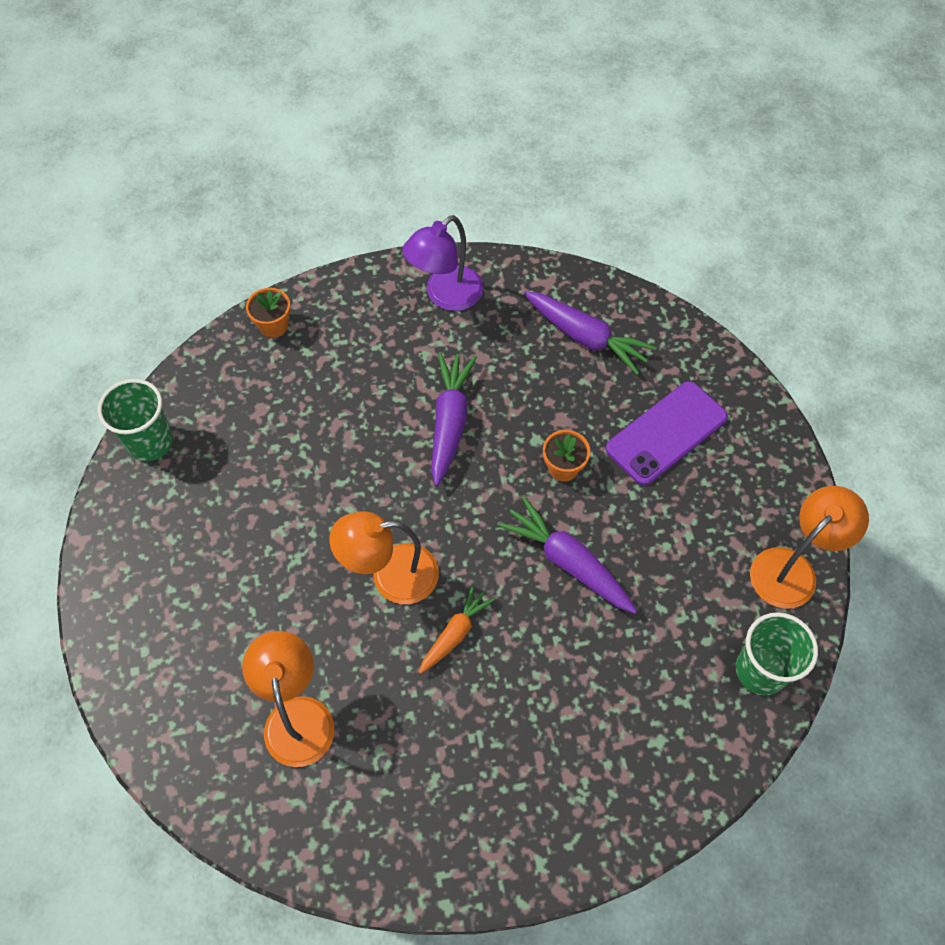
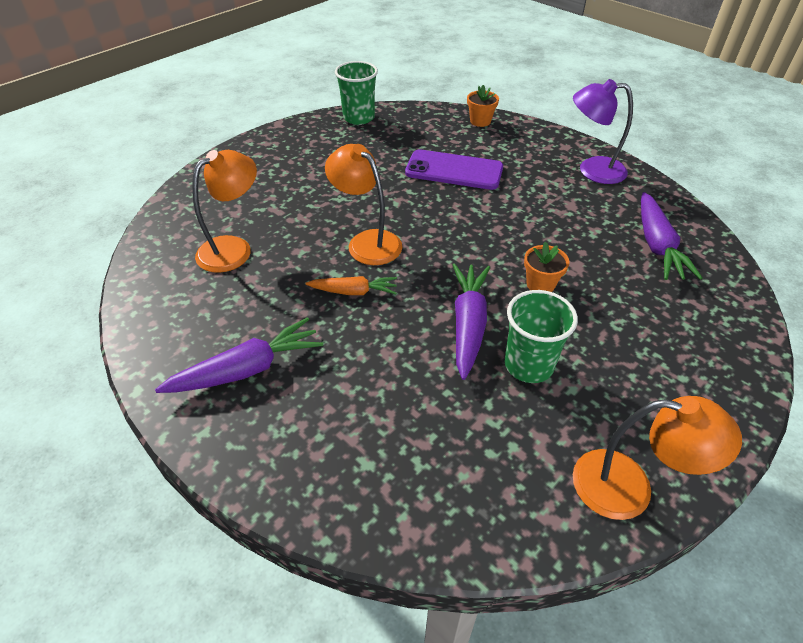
camera: 55 degrees right, 15 degrees down
purple carrot [431,352,477,486] -> purple carrot moved to [155,317,323,393]
purple phone [606,381,728,486] -> purple phone moved to [405,149,503,190]
green cup [736,612,818,695] -> green cup moved to [505,290,578,383]

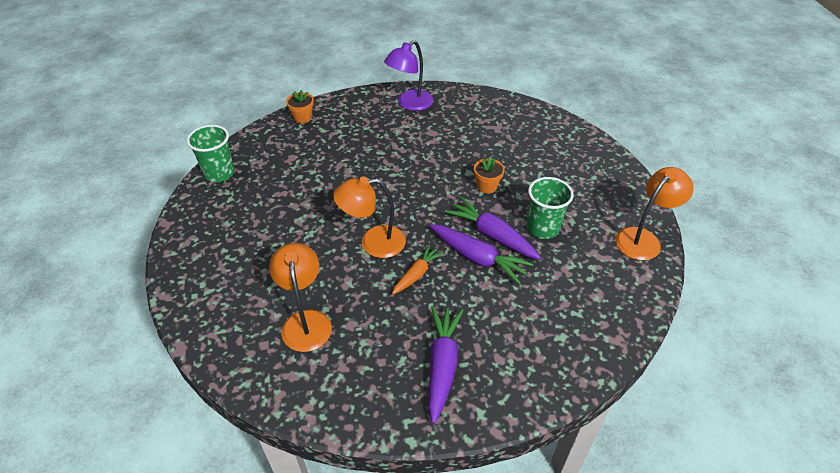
camera: 55 degrees left, 0 degrees up
purple phone [405,149,503,190] -> none
purple carrot [641,192,703,280] -> purple carrot moved to [430,224,534,284]

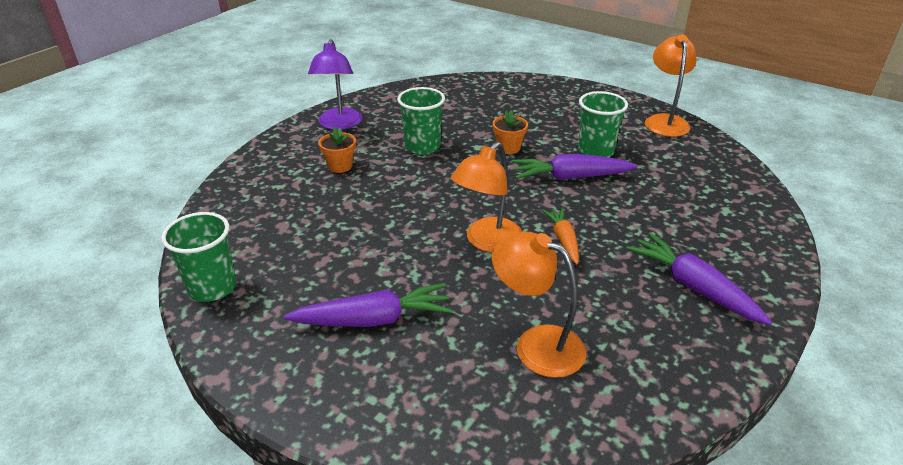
camera: 45 degrees left, 10 degrees down
orange flower pot [286,90,314,123] -> orange flower pot moved to [319,127,356,173]
purple carrot [430,224,534,284] -> purple carrot moved to [284,283,452,327]
none -> green cup [397,87,445,155]

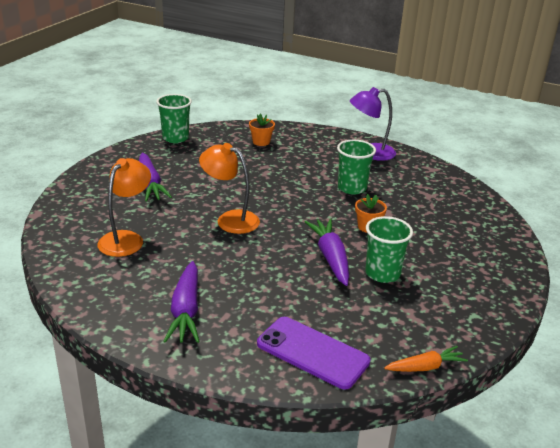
camera: 80 degrees right, 5 degrees down
orange flower pot [319,127,356,173] -> orange flower pot moved to [249,114,275,146]
orange carrot [542,207,579,264] -> orange carrot moved to [384,346,468,372]
purple carrot [626,233,772,325] -> purple carrot turned 135 degrees clockwise [163,261,200,343]
orange lamp [645,35,696,137] -> none
none -> purple phone [257,317,370,389]

